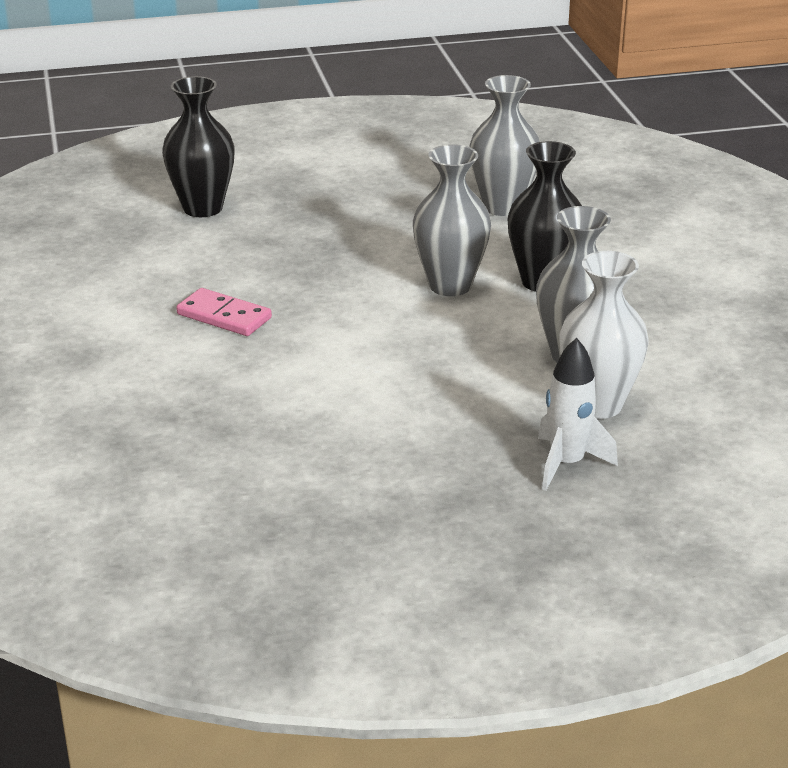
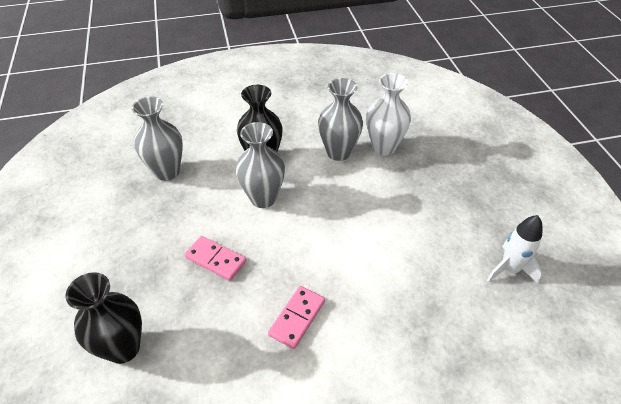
camera: 90 degrees left, 15 degrees up
white rocket [538,338,618,491] -> white rocket moved to [487,215,542,283]
none -> pink domino [185,236,246,281]

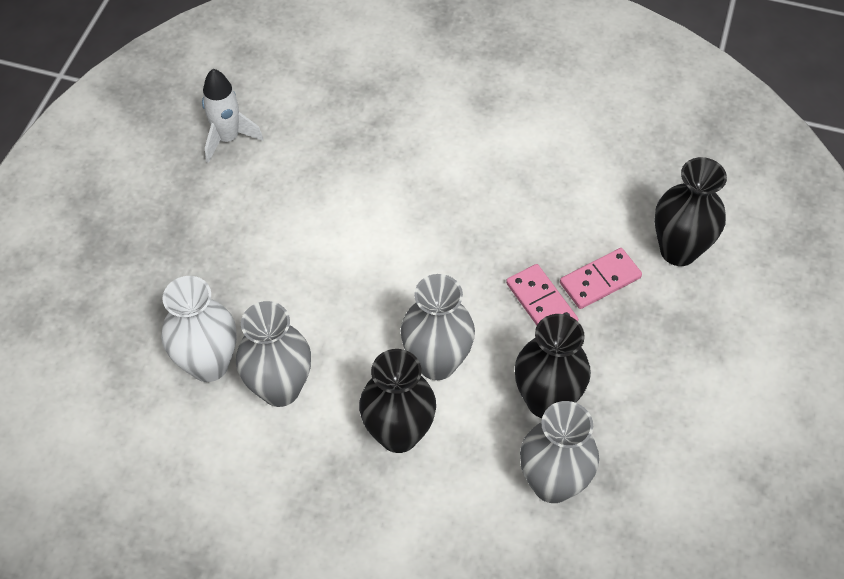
camera: 150 degrees left, 10 degrees up
pink domino [268,286,325,349] -> pink domino moved to [560,248,642,309]
none -> black vase [515,314,591,418]

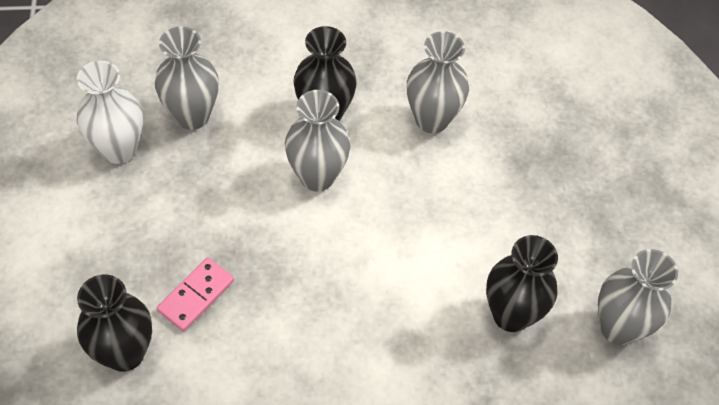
camera: 155 degrees right, 0 degrees up
white vase [161,276,237,382] -> white vase moved to [77,61,143,164]
white rocket [202,69,263,163] -> grey vase [598,249,678,345]
pink domino [506,264,578,325] -> none
black vase [515,314,591,418] -> black vase moved to [486,235,558,332]

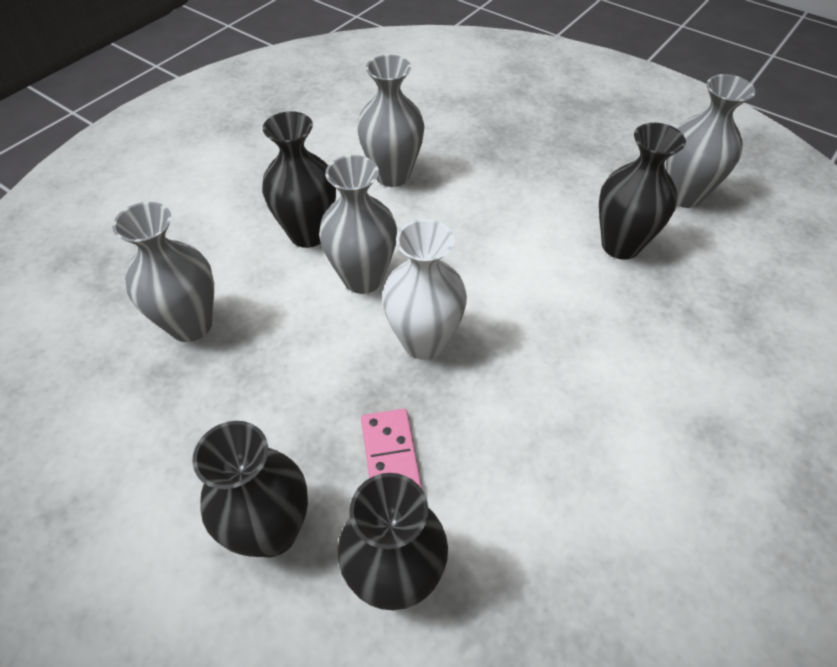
camera: 45 degrees left, 5 degrees down
white vase [77,61,143,164] -> white vase moved to [382,219,467,360]
none -> black vase [192,421,308,558]

